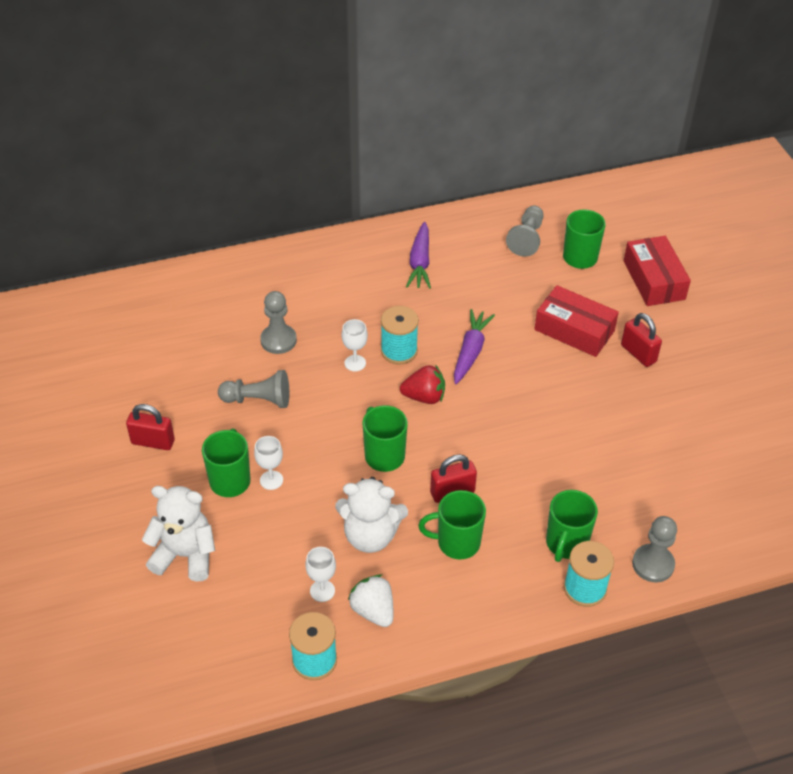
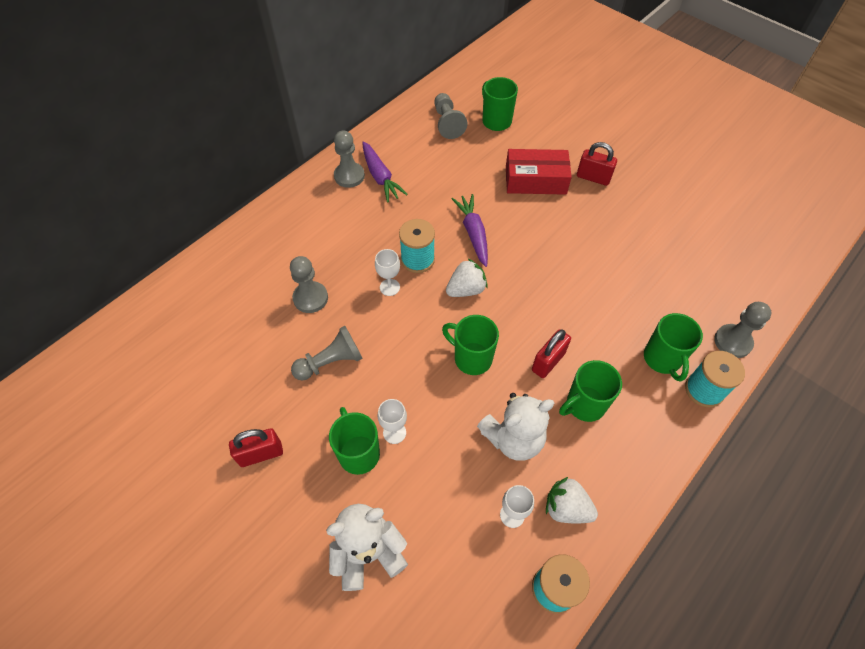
camera: 30 degrees left, 10 degrees up
red strawberry [400,365,445,404] -> white strawberry [446,259,488,297]
red box [624,236,691,306] -> none
none -> grey pawn [334,131,365,188]

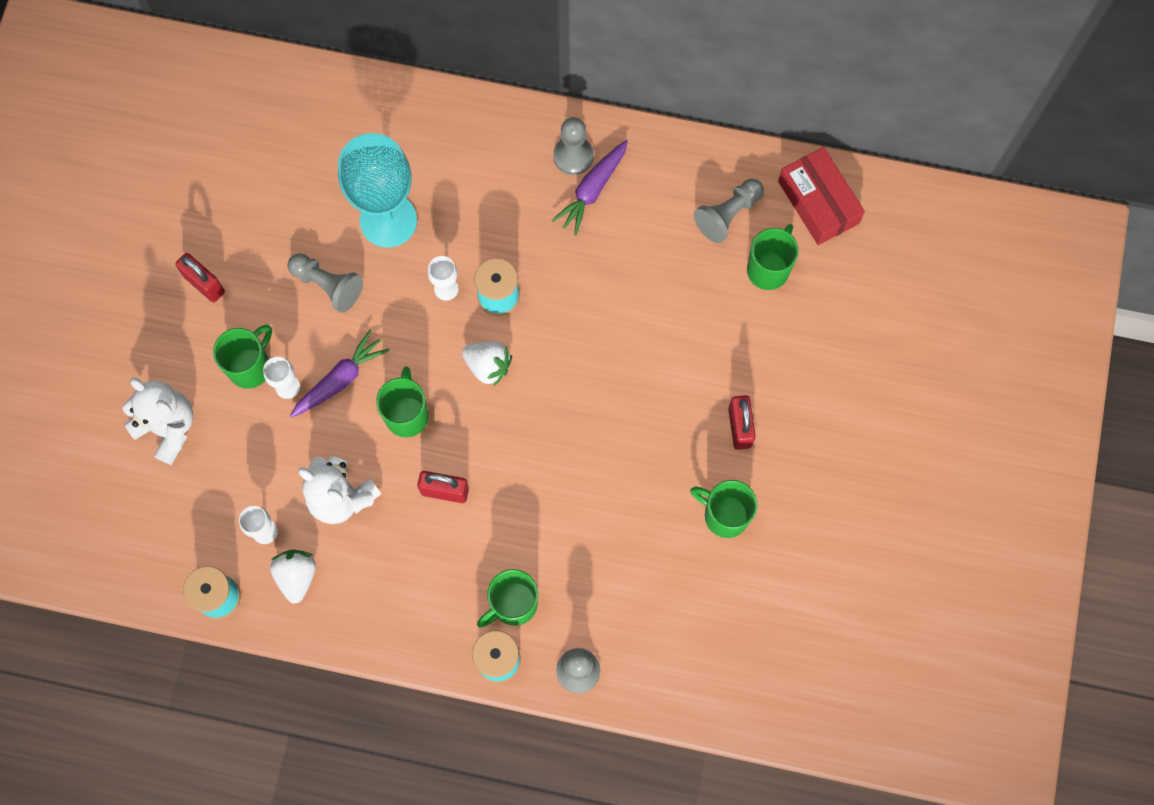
camera: 60 degrees right, 15 degrees up
grey pawn [290,256,328,313] -> turquoise goblet [338,133,417,247]
purple carrot [452,194,488,267] -> purple carrot moved to [290,330,390,418]
red box [506,149,572,195] -> red box moved to [778,147,865,245]
green mug [559,360,622,422] -> green mug moved to [690,480,757,538]

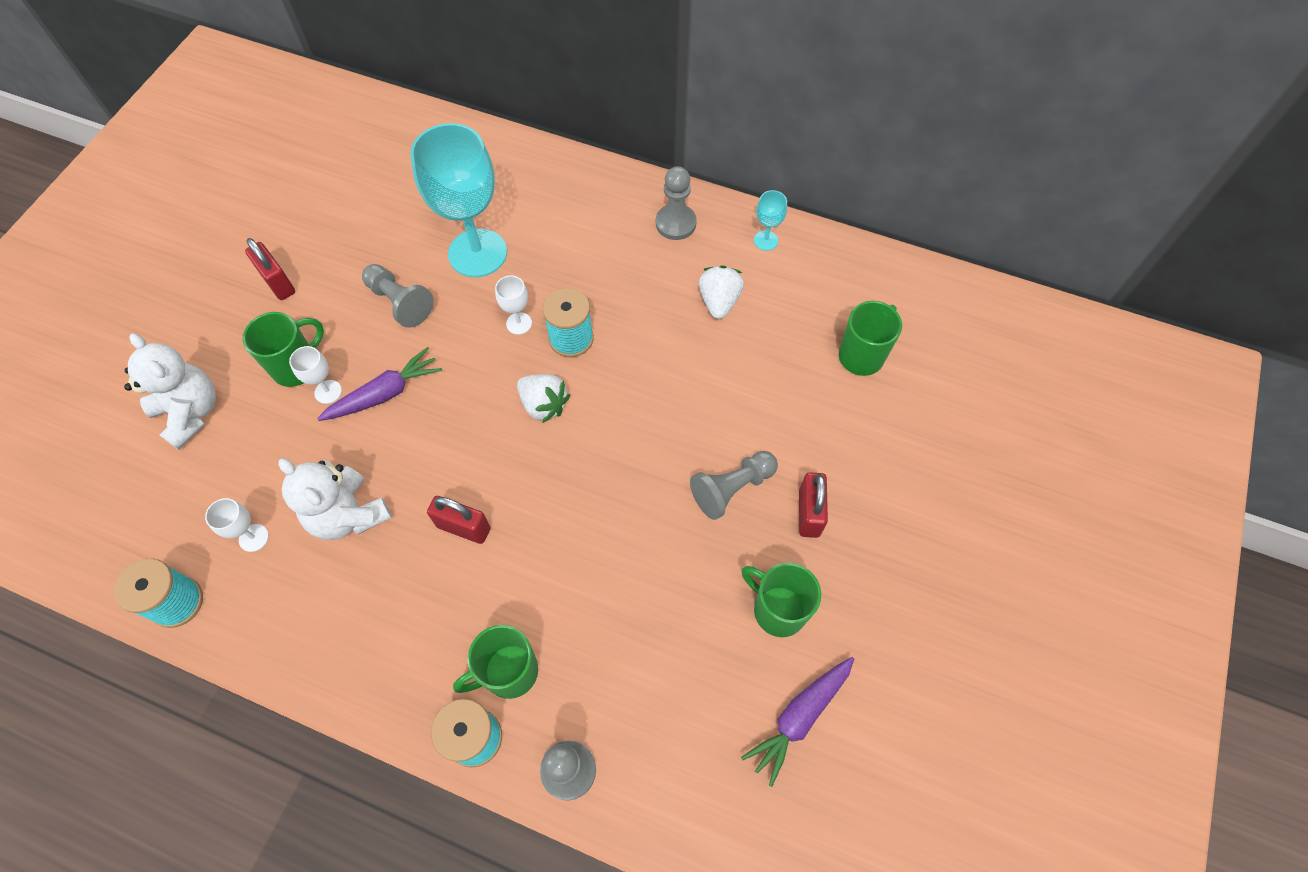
camera: 10 degrees right, 10 degrees down
white strawberry [270,550,316,604] -> white strawberry moved to [699,266,744,319]
green mug [376,366,429,438] -> none
purple carrot [552,140,628,235] -> purple carrot moved to [741,657,854,787]
grey pawn [694,178,764,243] -> grey pawn moved to [690,451,778,520]
red box [778,147,865,245] -> none
none -> turquoise goblet [754,190,787,251]

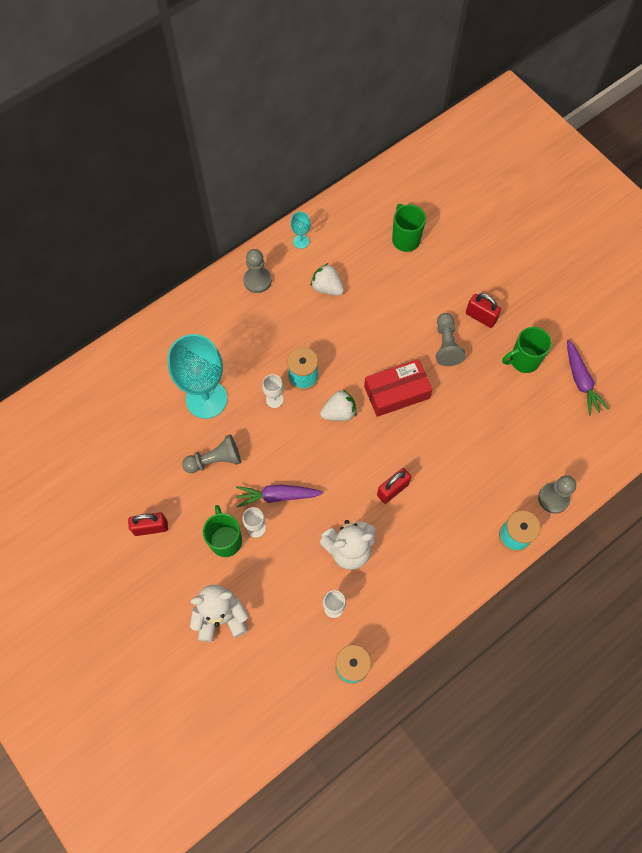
camera: 60 degrees left, 5 degrees up
purple carrot [317,347,442,421] -> purple carrot turned 90 degrees counterclockwise [236,485,324,508]
green mug [453,625,538,699] -> none
none -> red box [364,359,433,417]

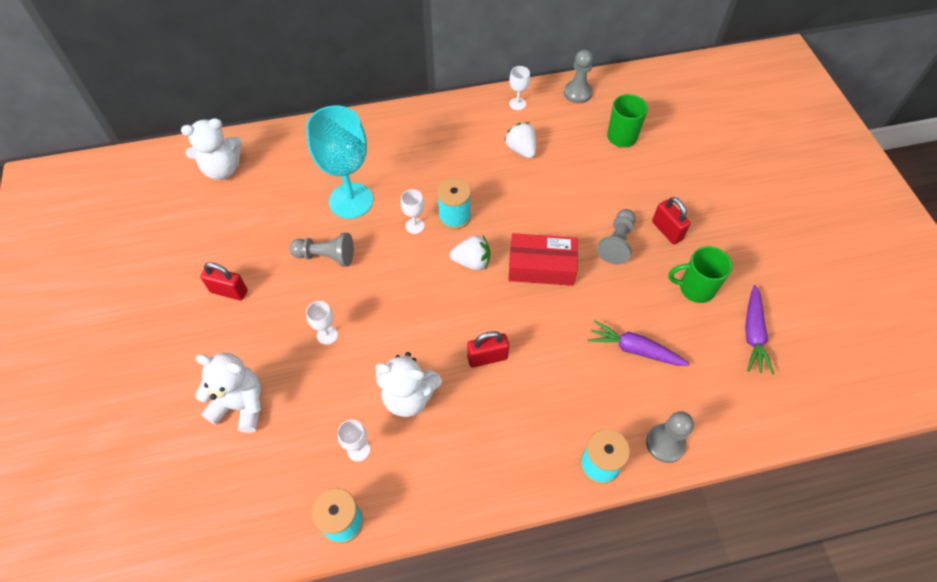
camera: 25 degrees right, 10 degrees down
green mug [203,505,242,557] -> none
purple carrot [236,485,324,508] -> purple carrot moved to [588,320,690,366]
grey pawn [243,249,272,293] -> grey pawn moved to [564,50,593,103]
turquoise goblet [291,212,310,249] -> white goblet [509,66,530,110]
none -> white teddy bear [181,118,242,180]

